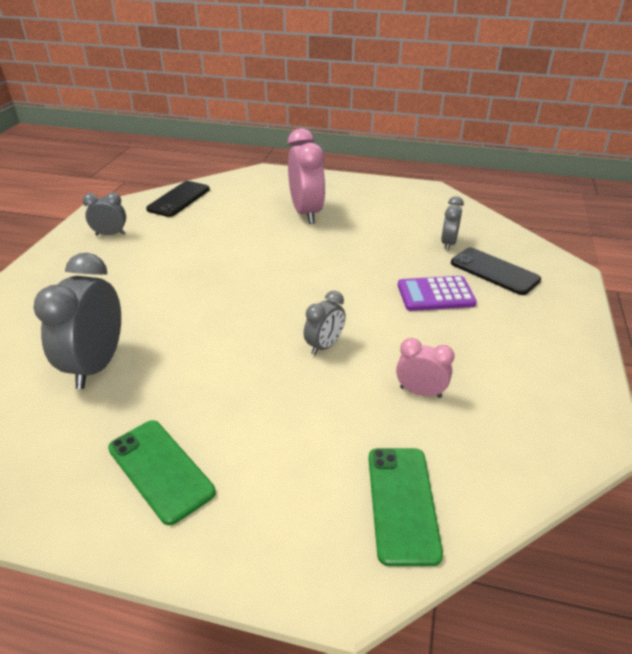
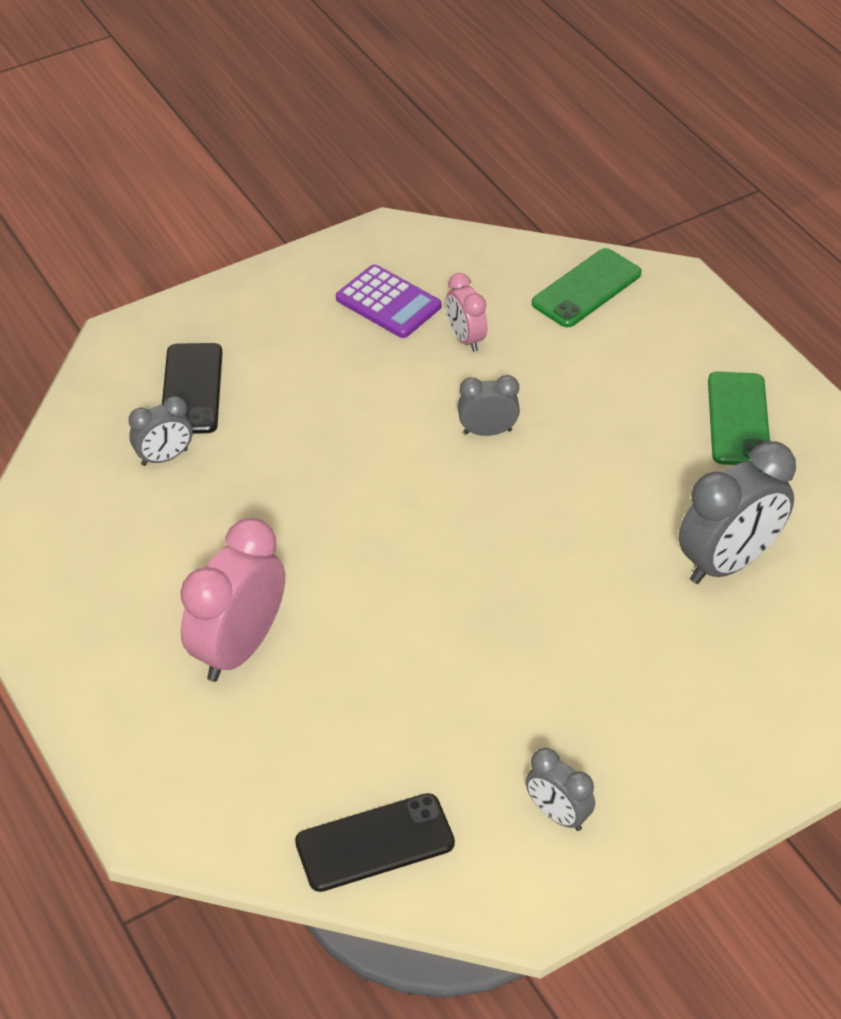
camera: 135 degrees left, 10 degrees up
purple calculator [398,276,477,311] -> purple calculator moved to [336,264,442,338]

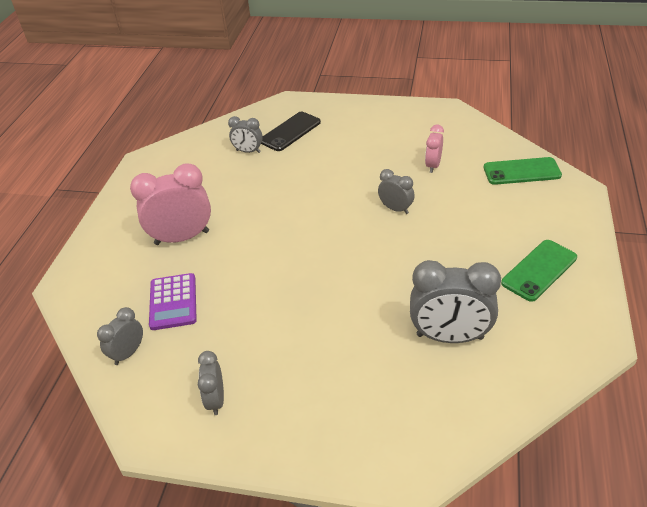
camera: 45 degrees right, 5 degrees down
black phone [295,793,455,892] -> grey clock [97,307,143,365]
purple calculator [336,264,442,338] -> purple calculator moved to [149,273,197,330]

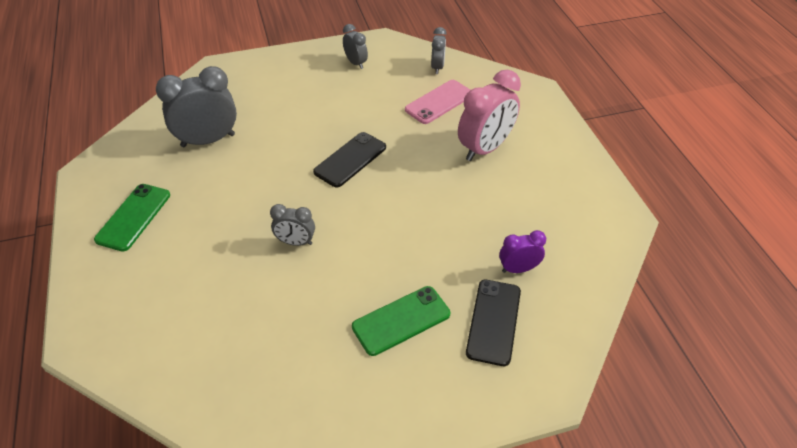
camera: 150 degrees right, 5 degrees up
purple calculator [149,273,197,330] -> pink phone [405,80,470,124]
grey clock [228,116,263,153] -> purple clock [499,230,546,273]
pink clock [425,124,444,173] -> none
green phone [483,157,562,185] -> green phone moved to [352,286,450,356]
none -> black phone [313,132,386,188]

